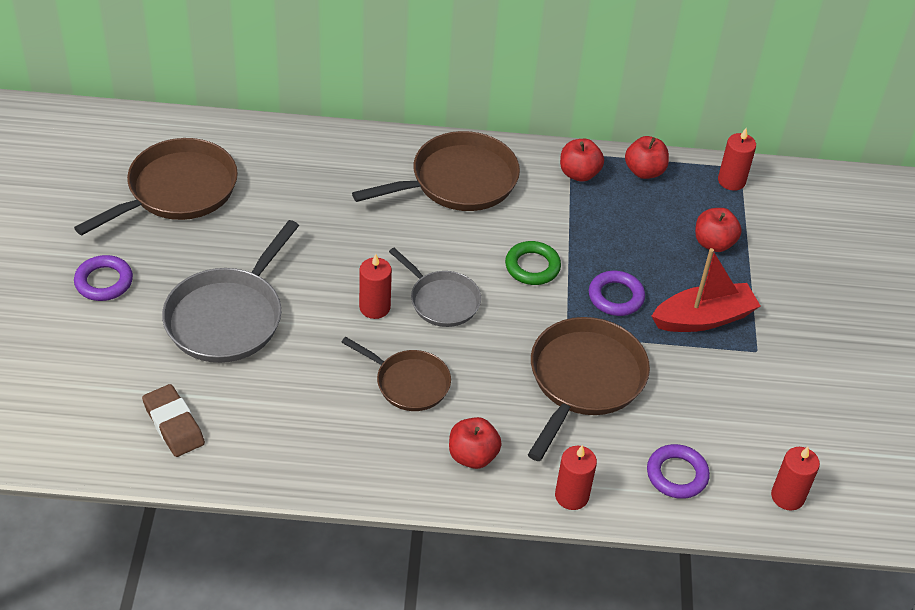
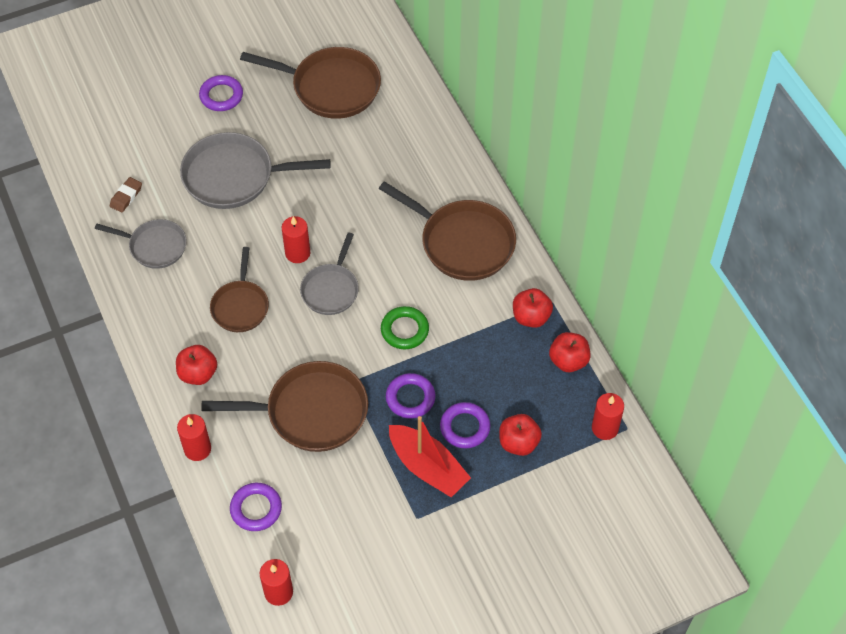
camera: 65 degrees right, 10 degrees up
brown eraser [142,384,205,457] -> brown eraser [110,177,142,213], size x0.66
none -> grey pan [95,219,187,269]
none -> purple ring [440,402,490,449]

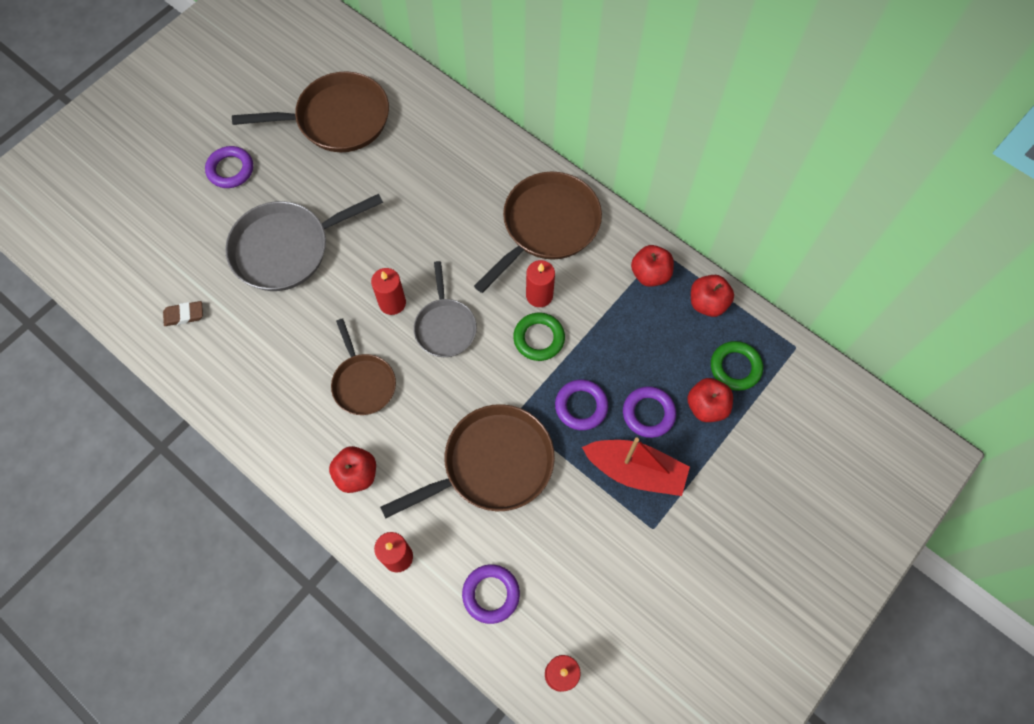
camera: 25 degrees left, 10 degrees up
grey pan [95,219,187,269] -> none
brown eraser [110,177,142,213] -> brown eraser turned 75 degrees clockwise [163,301,203,326]
brown pan [379,181,516,281] -> brown pan turned 60 degrees counterclockwise [474,172,602,293]
red candle [592,393,624,440] -> red candle moved to [526,260,555,307]
none -> green ring [711,341,763,391]

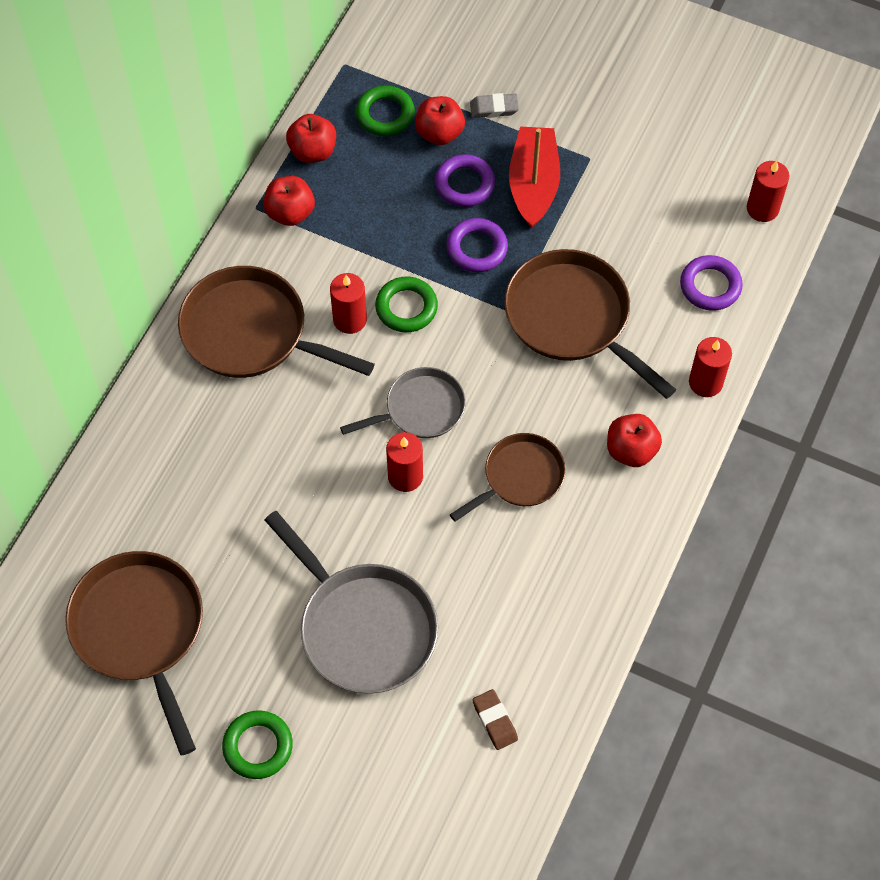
camera: 105 degrees left, 5 degrees down
purple ring [205,146,253,188] -> green ring [222,711,293,779]
none -> grey eraser [470,93,519,118]

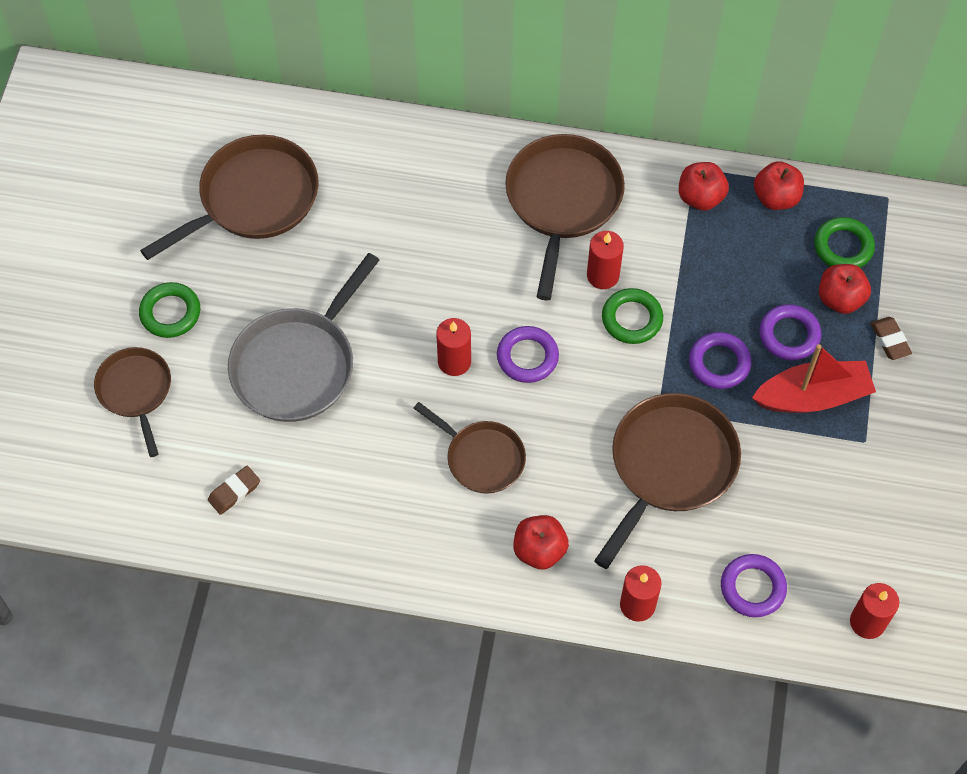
camera: 75 degrees right, 0 degrees up
grey pan [340,367,466,438] -> purple ring [497,326,559,383]
grey eraser [470,93,519,118] -> brown eraser [871,317,912,360]
none -> brown pan [94,347,171,457]

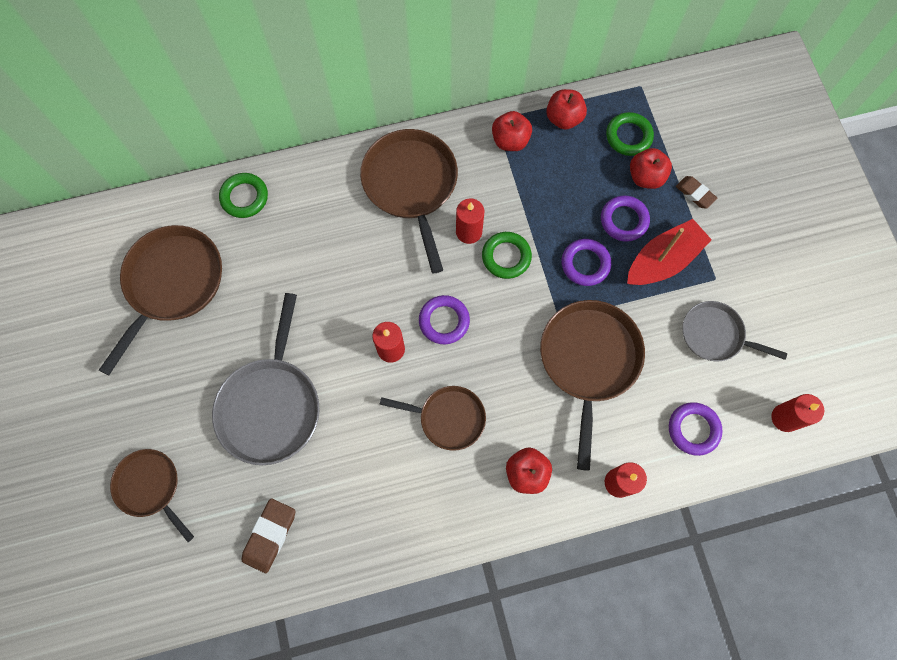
camera: 25 degrees left, 10 degrees up
green ring [139,282,200,338] -> green ring moved to [219,173,268,218]
brown eraser [208,466,260,515] -> brown eraser [241,498,295,573], size x1.52
none -> grey pan [682,301,787,362]

